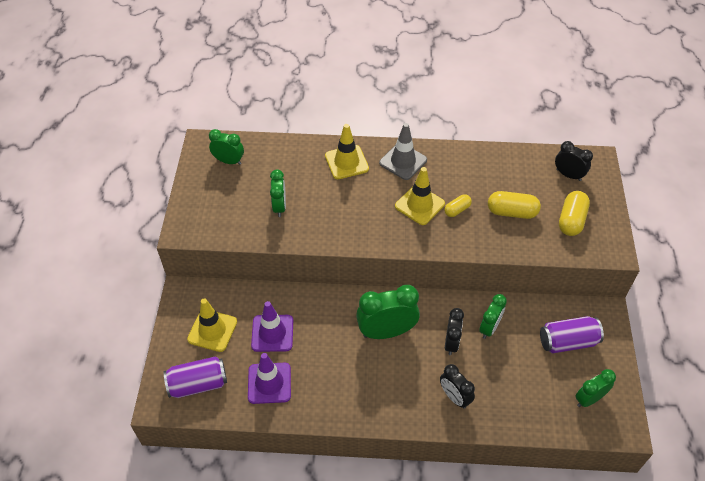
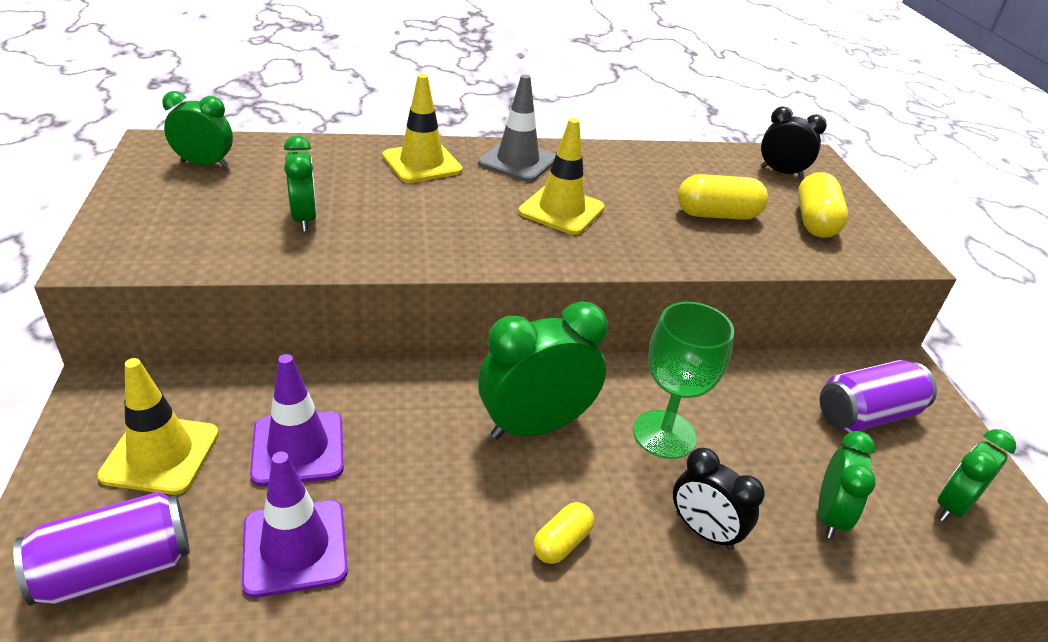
camera: 15 degrees left, 15 degrees down
yellow capsule [444,194,472,217] -> yellow capsule moved to [533,502,594,564]
black clock [445,308,464,355] -> green goblet [633,302,734,459]
green clock [479,294,507,339] -> green clock moved to [818,431,876,539]

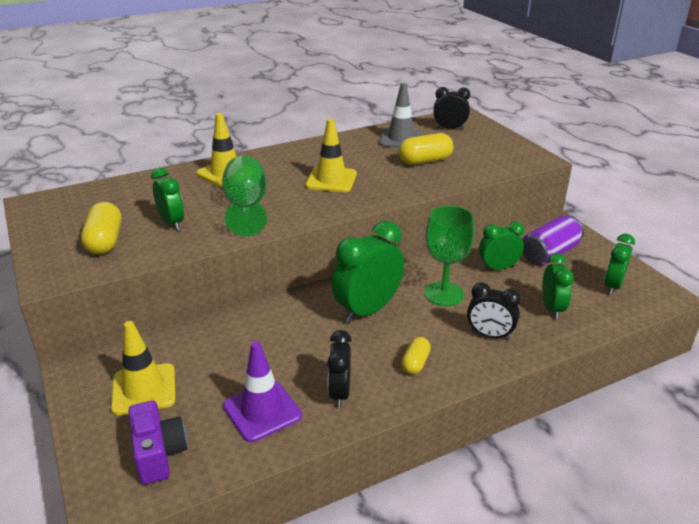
camera: 15 degrees left, 5 degrees down
purple can [14,492,190,606] -> purple camera [128,401,187,485]
green clock [162,91,233,168] -> green clock moved to [479,221,524,271]
purple traffic cone [250,354,344,486] -> none
grey traffic cone [478,75,556,182] -> grey traffic cone moved to [379,83,422,148]
yellow capsule [798,172,848,238] -> yellow capsule moved to [81,202,122,254]
none -> green goblet [222,156,267,236]
none -> black clock [327,330,351,408]

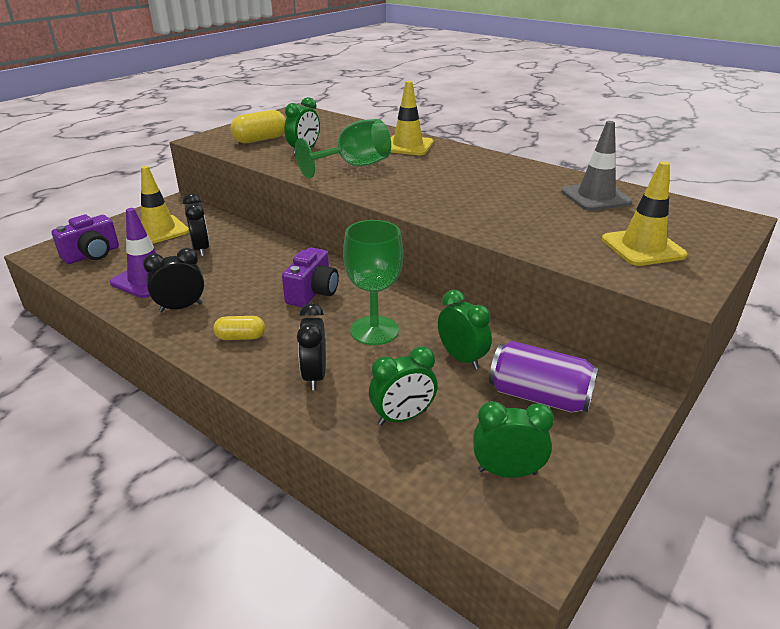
camera: 65 degrees right, 0 degrees up
yellow traffic cone [305,119,357,192] -> yellow traffic cone moved to [602,161,688,266]
green clock [332,220,404,323] -> purple camera [282,248,339,307]
yellow capsule [399,133,453,165] -> none
black clock [433,87,470,129] -> black clock moved to [183,193,209,256]

